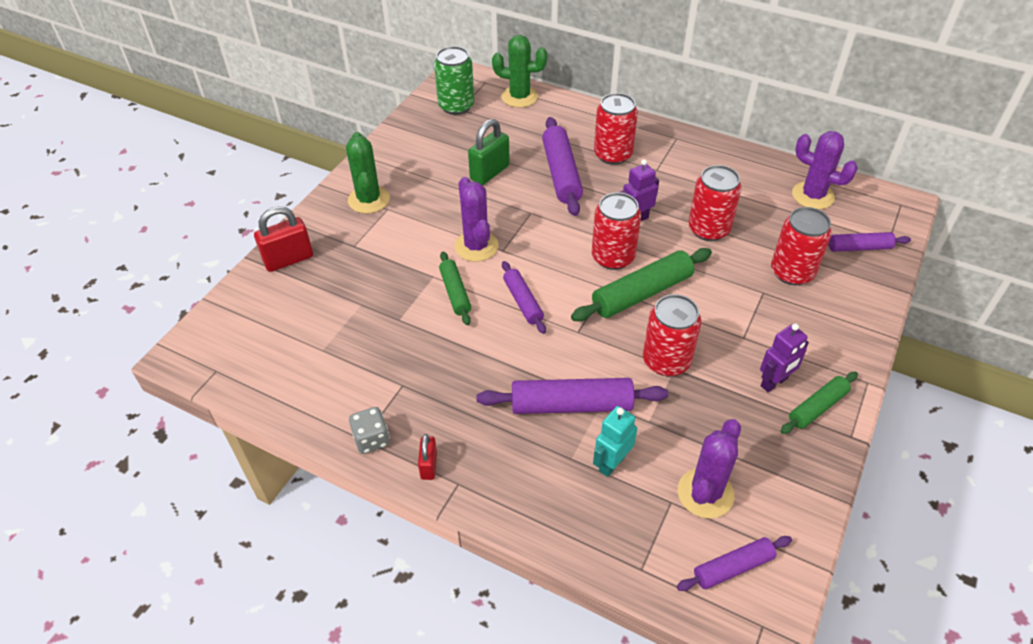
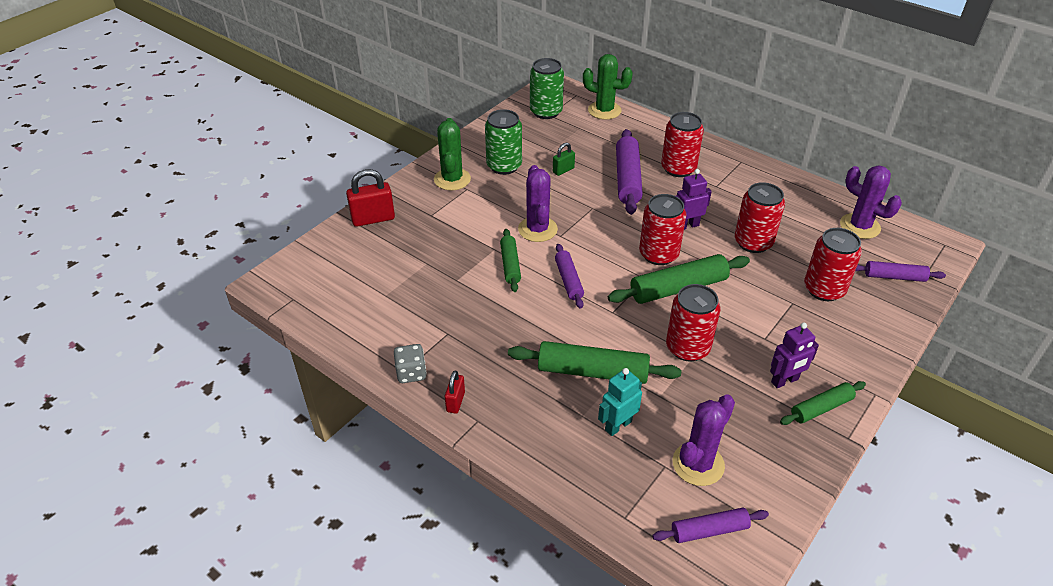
camera: 10 degrees right, 5 degrees down
green padlock [468,119,510,185] -> green padlock [553,143,575,176], size x0.57
purple rolling pin [476,378,668,414] -> green rolling pin [508,341,681,384]
none -> green can [485,109,522,175]

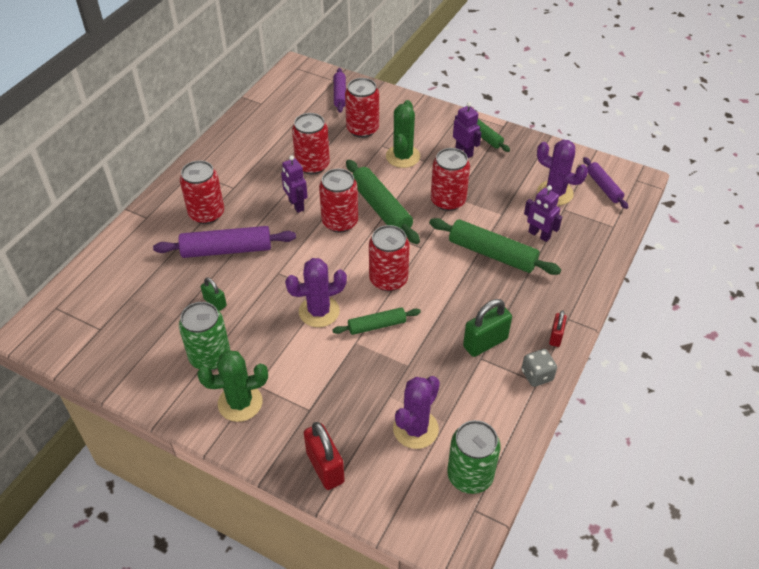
camera: 100 degrees left, 5 degrees up
red padlock [445,370,465,414] -> red padlock turned 75 degrees counterclockwise [549,310,567,347]
green rolling pin [508,341,681,384] -> green rolling pin turned 60 degrees counterclockwise [429,218,561,275]
green can [530,58,564,119] -> green can moved to [447,420,501,494]
purple rolling pin [555,244,584,309] -> red can [369,225,410,291]
green cactus [583,54,633,120] -> green cactus moved to [386,100,420,168]
turquoise robot [598,368,642,436] -> purple robot [524,185,562,242]
purple cactus [840,166,902,239] -> purple cactus moved to [393,376,440,449]
none -> green padlock [463,299,512,357]

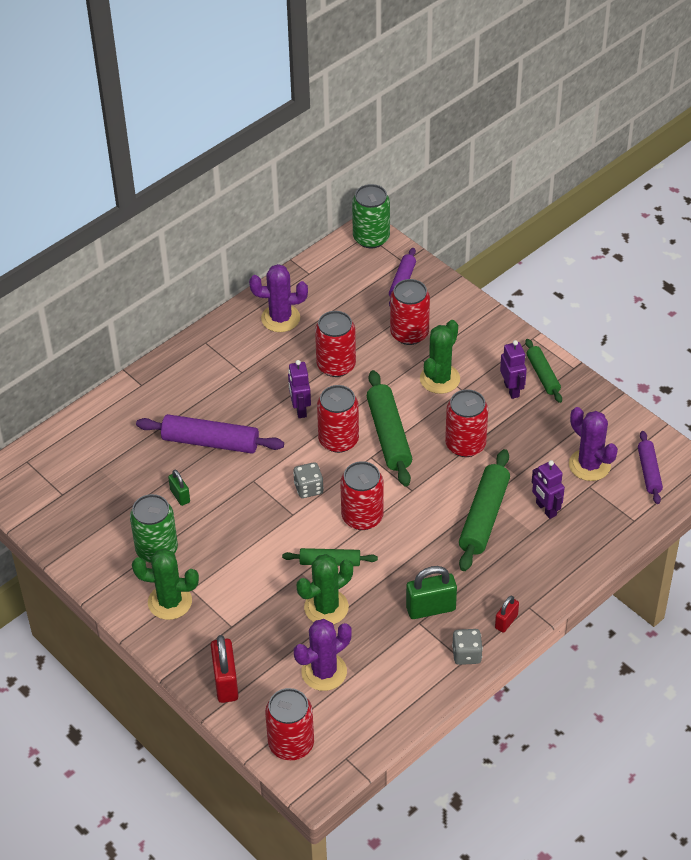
camera: 20 degrees right, 0 degrees up
red can [180,160,224,224] -> red can moved to [265,688,314,760]
purple cactus [285,258,347,327] -> purple cactus moved to [249,264,308,332]
green rolling pin [429,218,561,275] -> green rolling pin turned 60 degrees clockwise [459,449,510,571]
green can [447,420,501,494] -> green can moved to [352,184,390,248]
none -> grey dice [293,462,324,498]
none -> green cactus [297,554,353,625]

